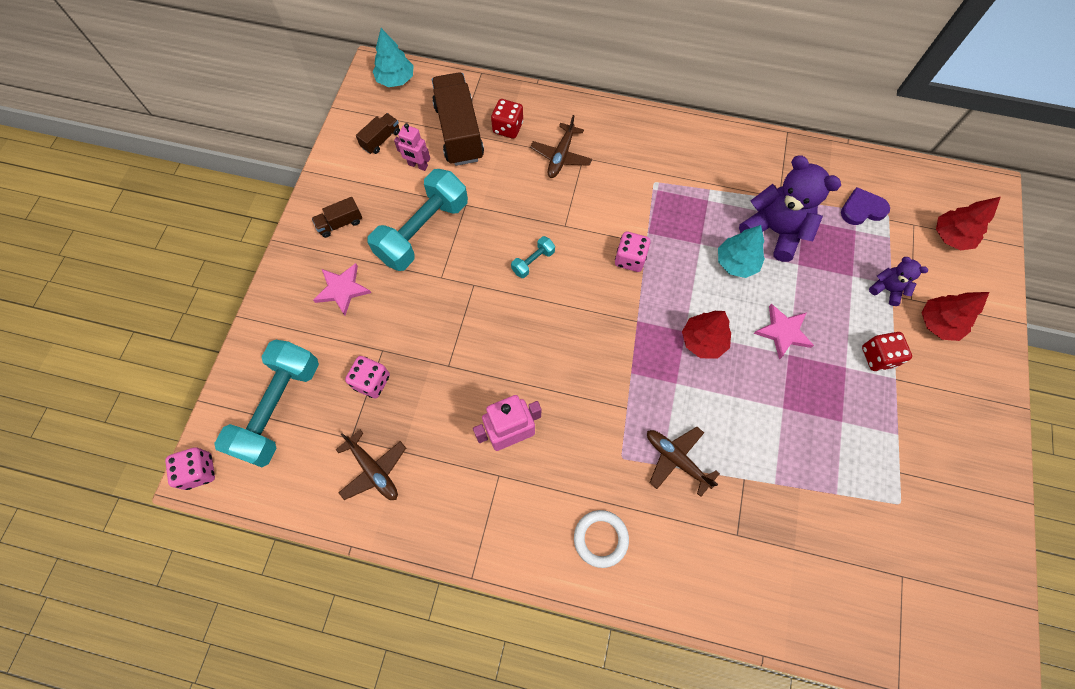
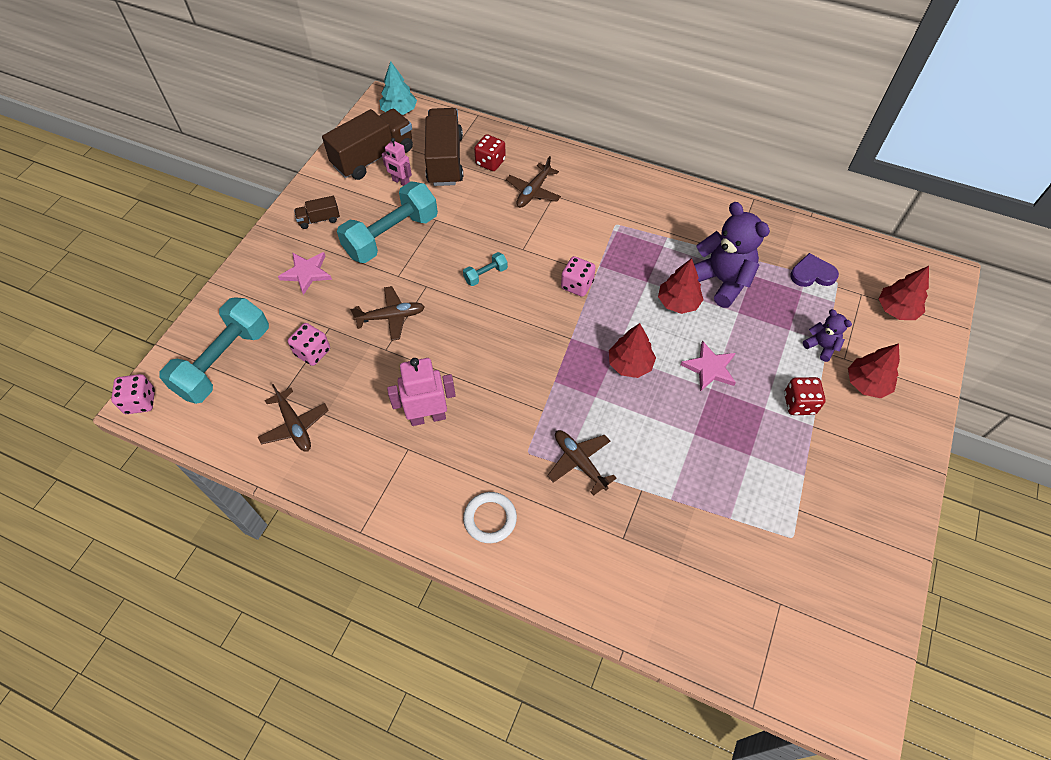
camera: 10 degrees right, 10 degrees down
brown truck [356,113,400,154] -> brown truck [322,109,413,180], size x2.12
turquoise tree [718,225,765,278] -> red tree [658,258,704,314]
none -> brown plane [350,286,425,341]

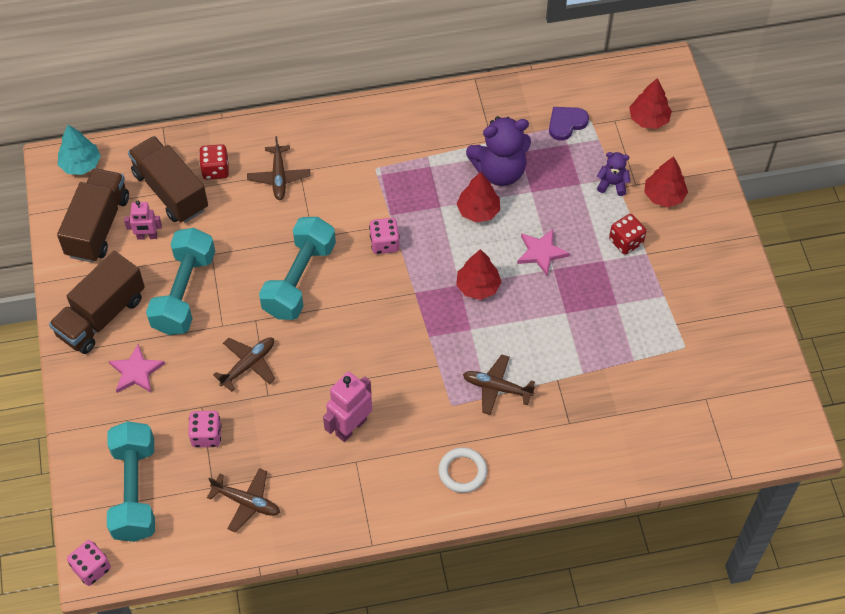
camera: 35 degrees left, 0 degrees up
brown truck [294,196,340,229] -> brown truck [49,251,145,354], size x2.12
turquoise dumbbell [463,252,508,286] -> turquoise dumbbell [259,217,336,320], size x2.31
purple teddy bear [694,202,770,308] -> purple teddy bear turned 150 degrees clockwise [466,116,531,186]

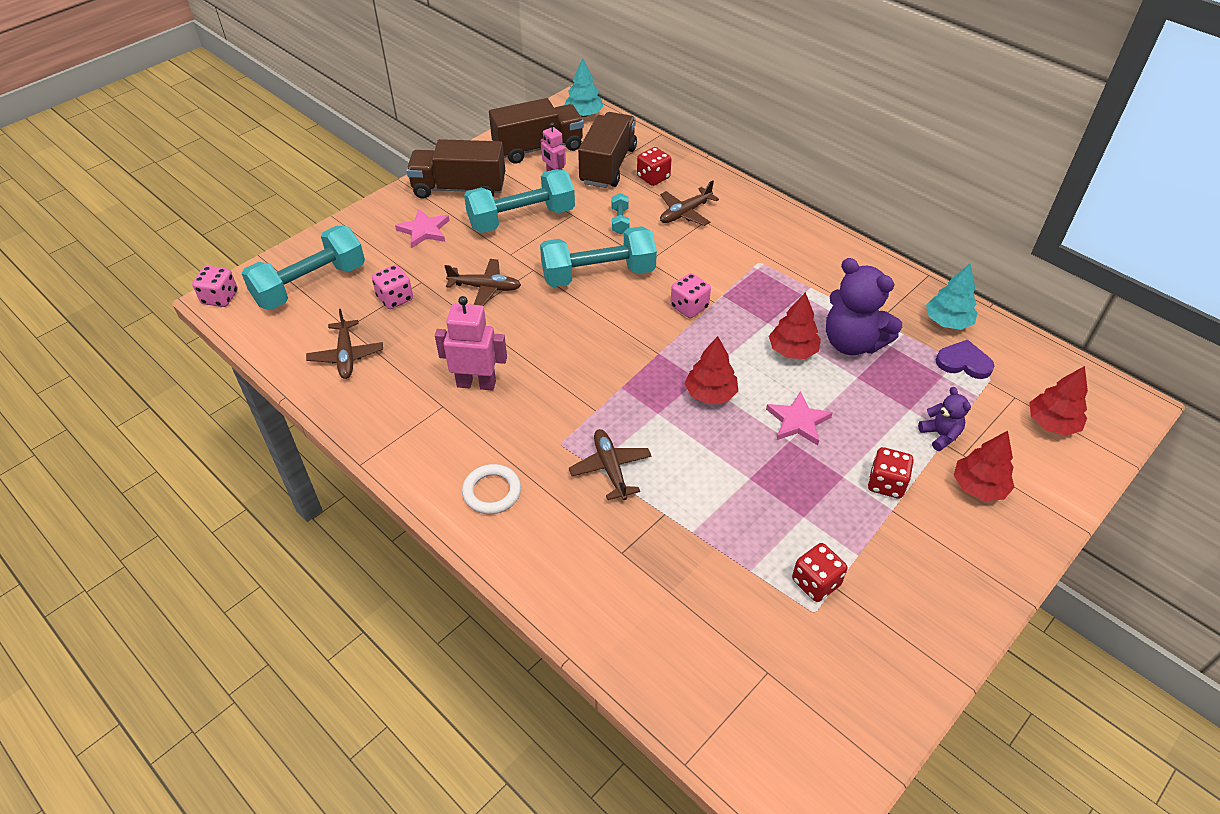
camera: 55 degrees right, 10 degrees down
none -> turquoise dumbbell [612,193,629,234]
none -> red dice [792,543,847,602]
none -> turquoise tree [926,264,977,330]

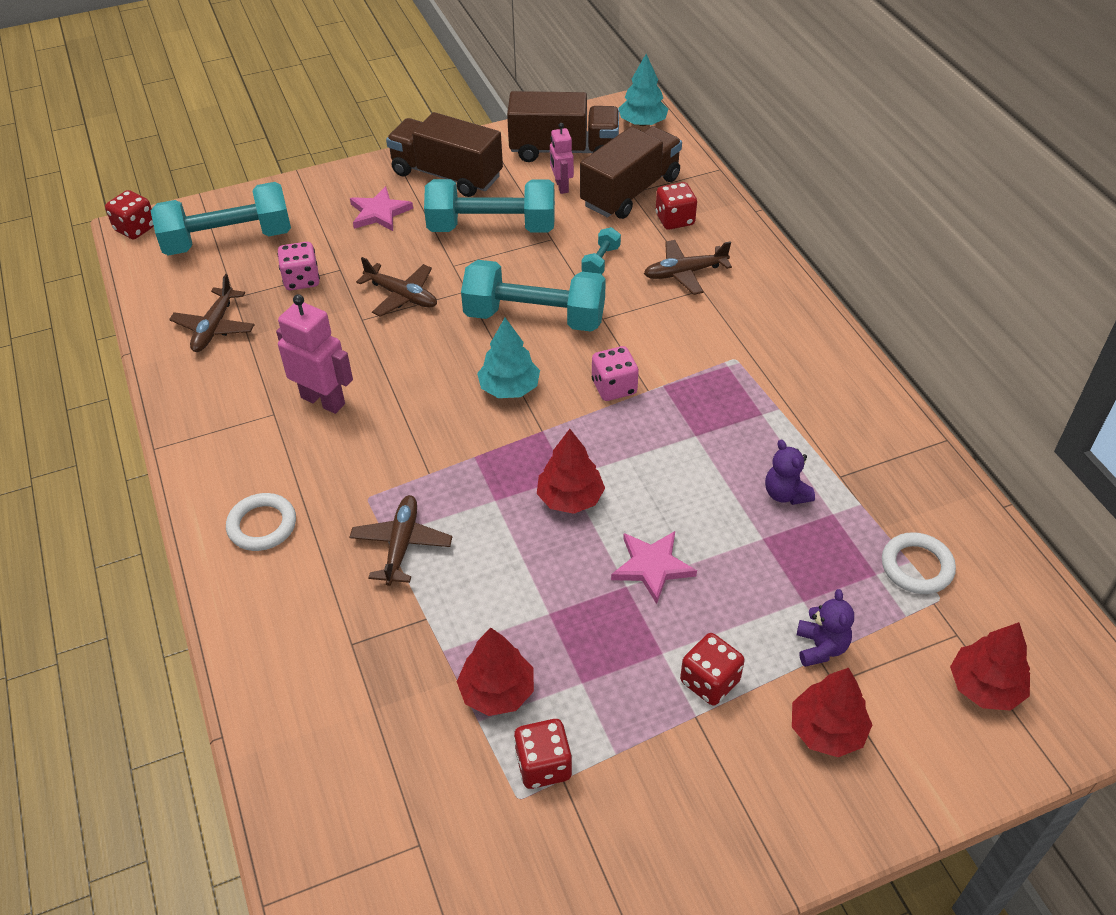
camera: 25 degrees right, 0 degrees up
pink dice [192,266,238,307] -> red dice [105,190,154,239]
red tree [769,292,821,359] -> red tree moved to [457,627,534,716]
purple teddy bear [826,258,902,355] -> purple teddy bear [765,439,815,505], size x0.51
turquoise tree [926,264,977,330] -> turquoise tree moved to [477,318,540,398]
purple heart [936,340,994,379] -> white ring [882,532,956,594]

